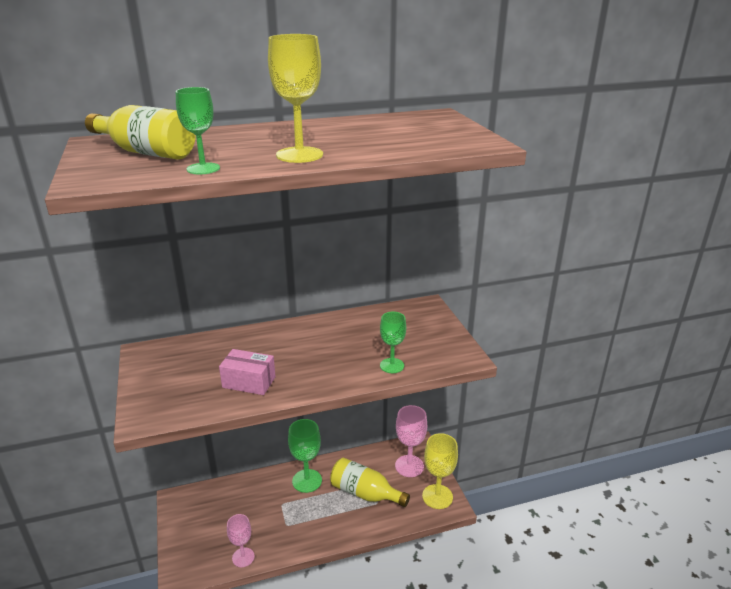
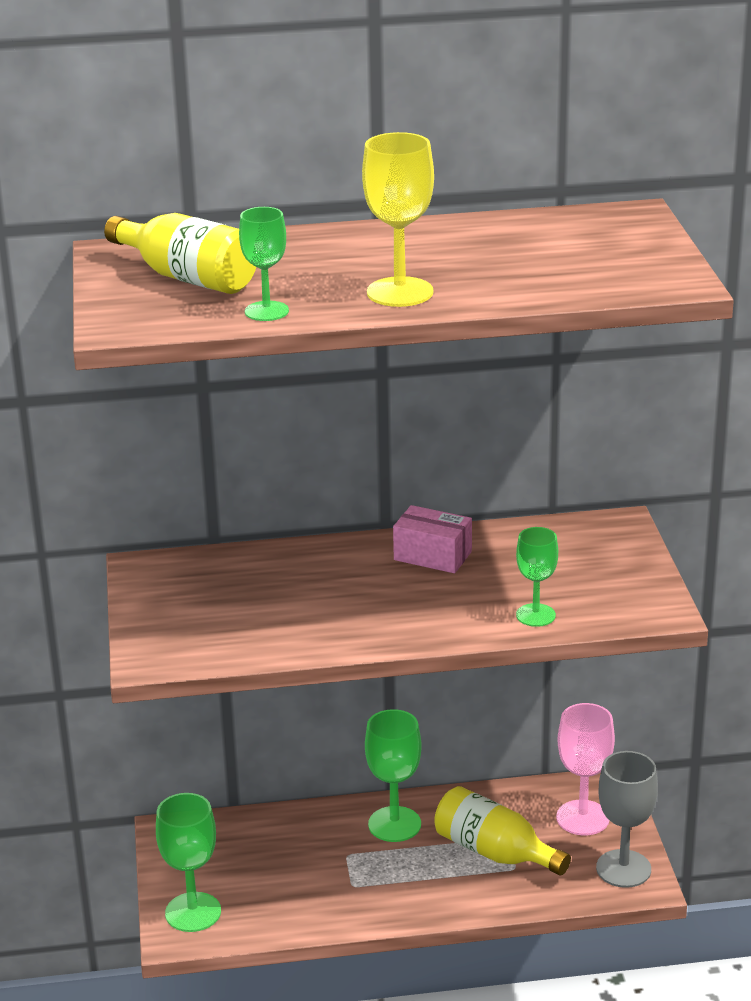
camera: 10 degrees right, 0 degrees up
pink box [219,349,276,395] -> pink box moved to [393,505,472,573]
pink goblet [227,514,255,567] -> none
yellow goblet [422,433,458,509] -> grey goblet [596,751,658,888]
none -> green goblet [156,793,221,932]

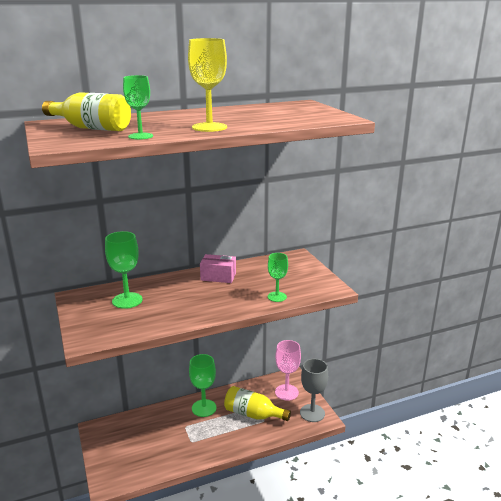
camera: 15 degrees left, 5 degrees down
green goblet [156,793,221,932] -> green goblet moved to [105,231,143,309]

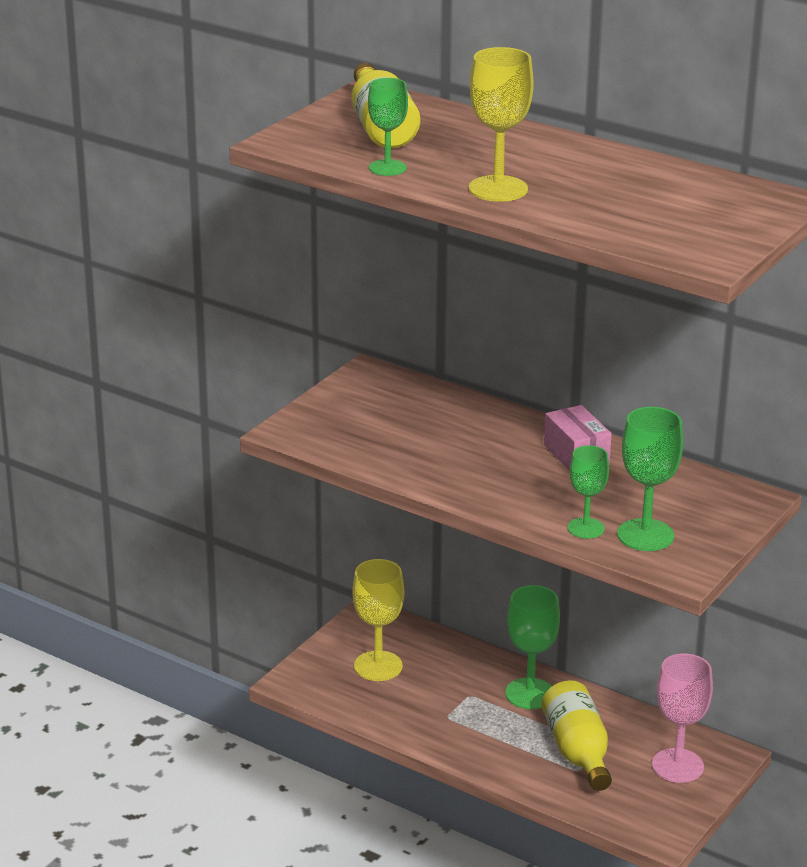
camera: 55 degrees right, 5 degrees up
green goblet [105,231,143,309] -> green goblet moved to [617,407,683,551]
grey goblet [300,359,328,422] -> none
none -> yellow goblet [352,559,404,681]

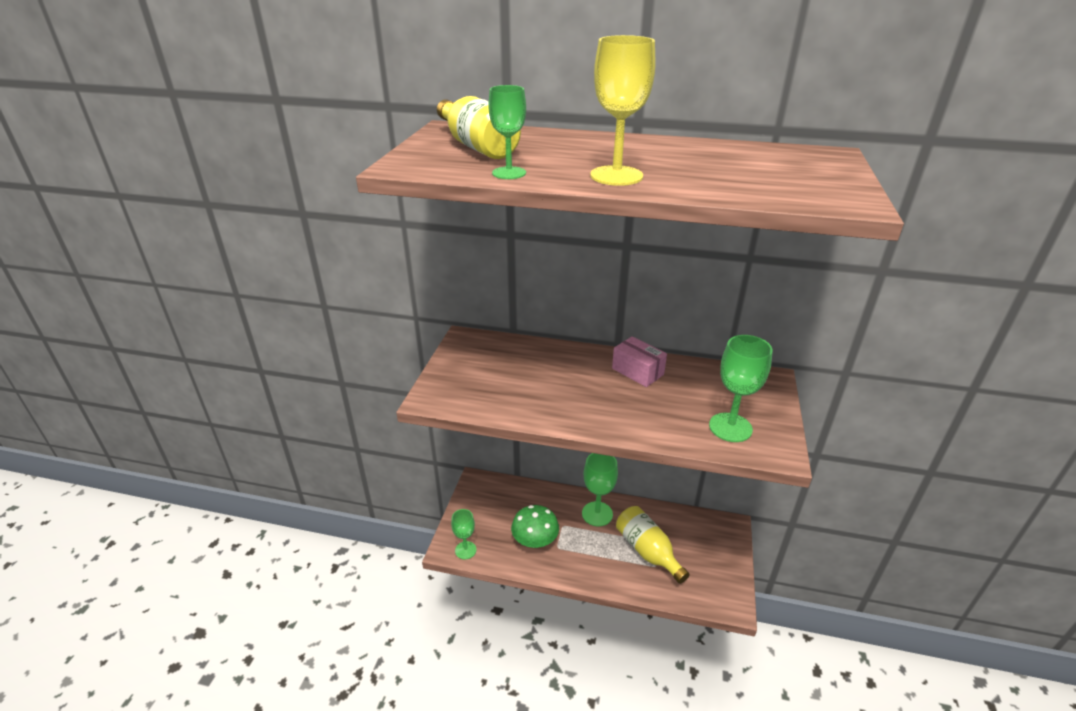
camera: 20 degrees left, 5 degrees up
yellow goblet [352,559,404,681] -> none
green goblet [568,445,609,539] -> green goblet moved to [451,509,477,559]
pink goblet [652,653,713,783] -> none
none -> green mushroom [511,505,559,548]

